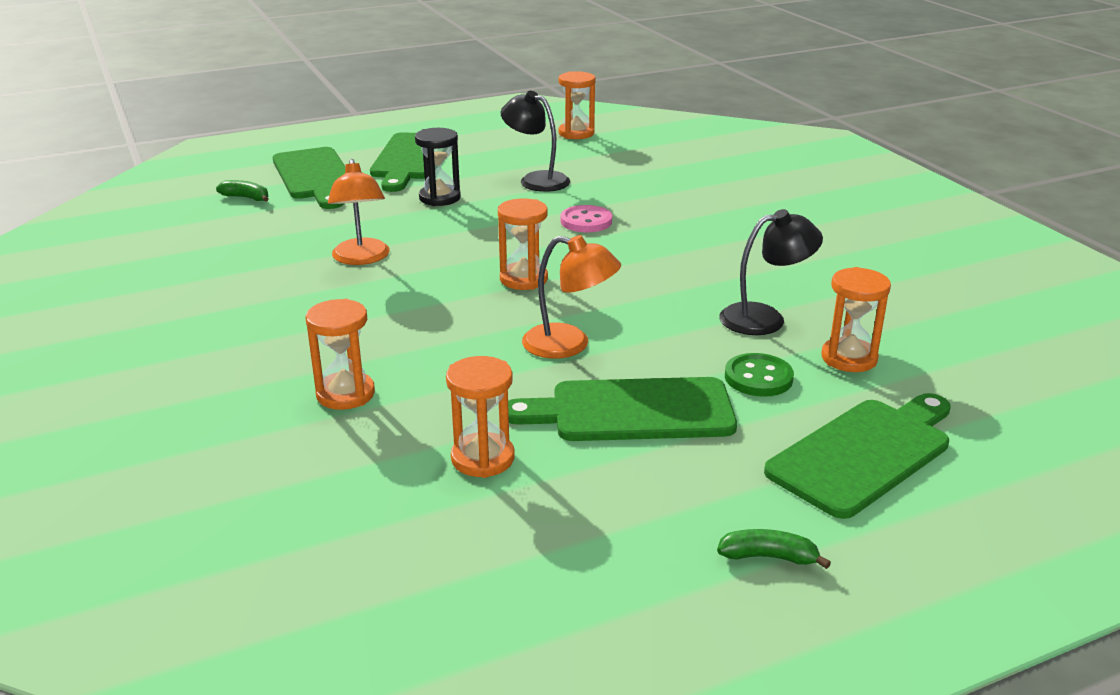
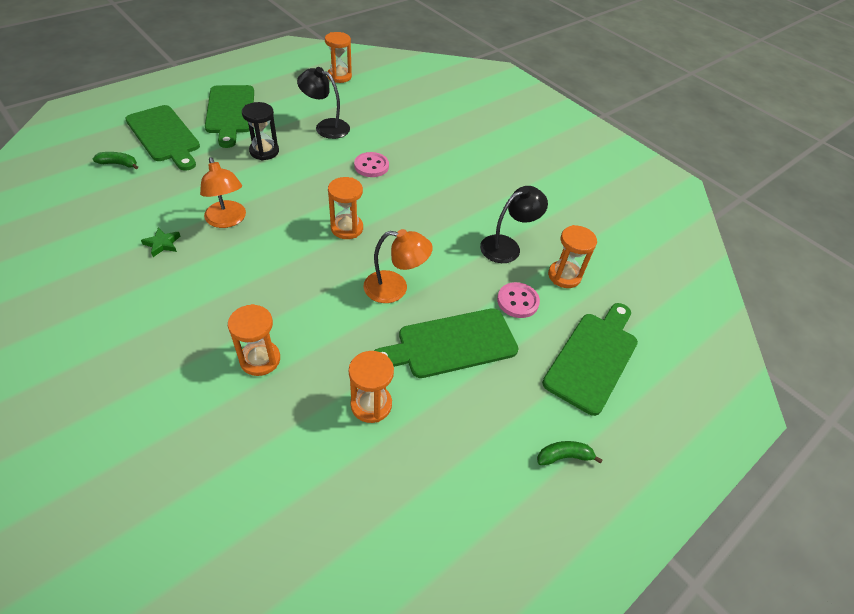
camera: 20 degrees left, 20 degrees up
green button [725,353,794,397] -> pink button [497,282,540,318]
none -> green star [141,228,180,257]

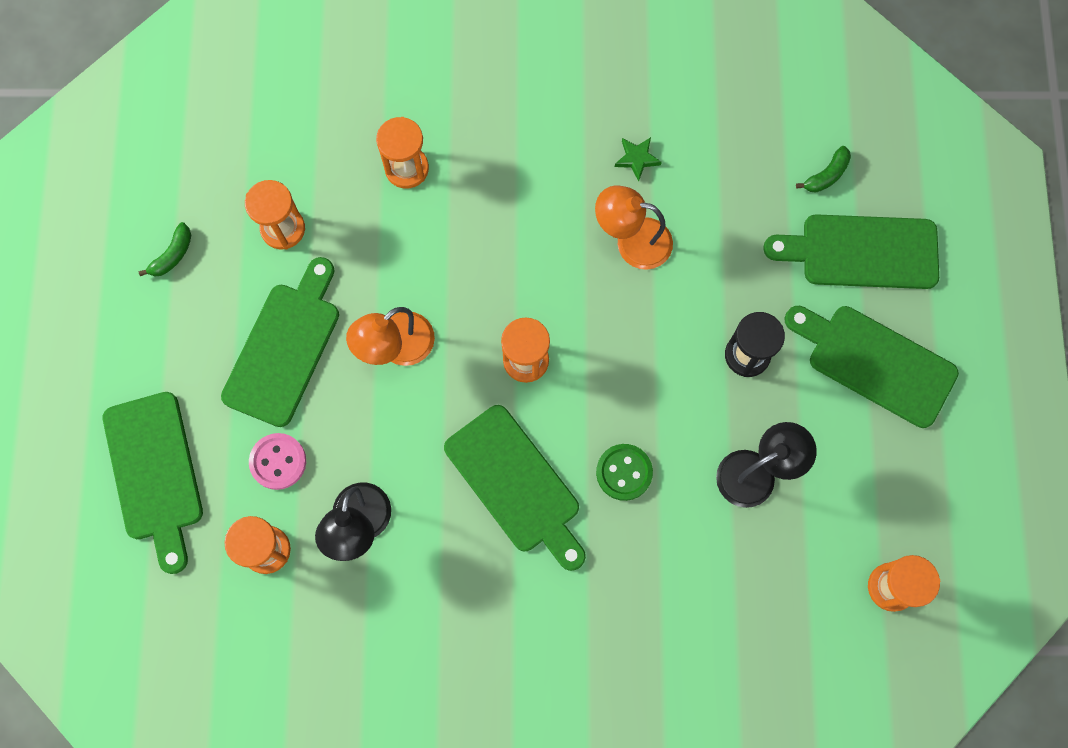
camera: 135 degrees right, 25 degrees up
pink button [354,152,389,177] -> green button [596,444,653,501]
green banana [537,441,603,465] -> green banana moved to [139,222,191,276]
none -> green cutting board [444,405,586,571]

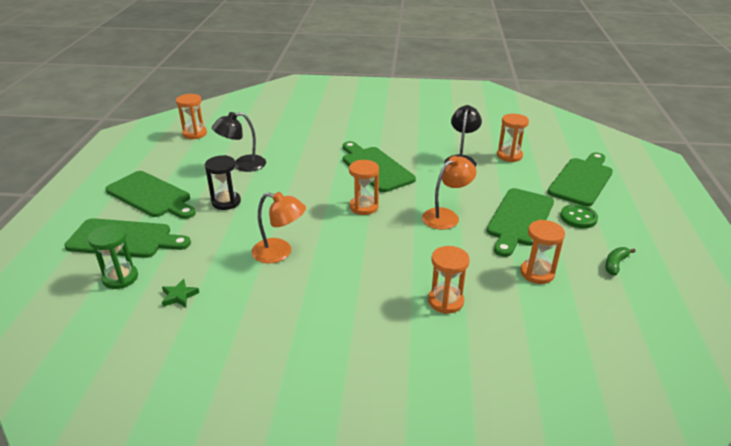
camera: 175 degrees left, 40 degrees down
green cutting board [103,392,203,574] -> green cutting board turned 45 degrees clockwise [547,152,613,206]
pink button [249,433,306,490] -> none
green button [596,444,653,501] -> green button moved to [560,204,598,228]
green star [615,137,662,181] -> green star moved to [162,279,199,307]
green banana [796,146,851,193] -> green hourglass [88,224,138,289]

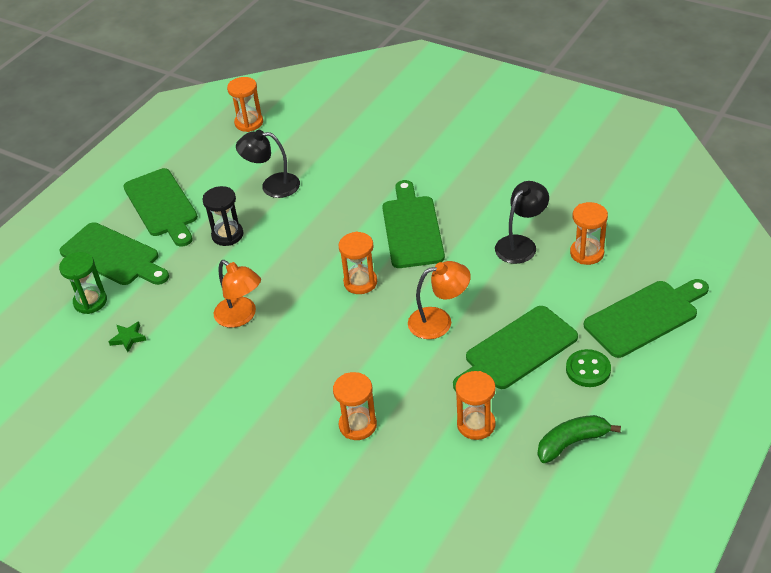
camera: 30 degrees right, 10 degrees up
green banana [605,247,636,275] -> green banana [538,415,621,463], size x1.52

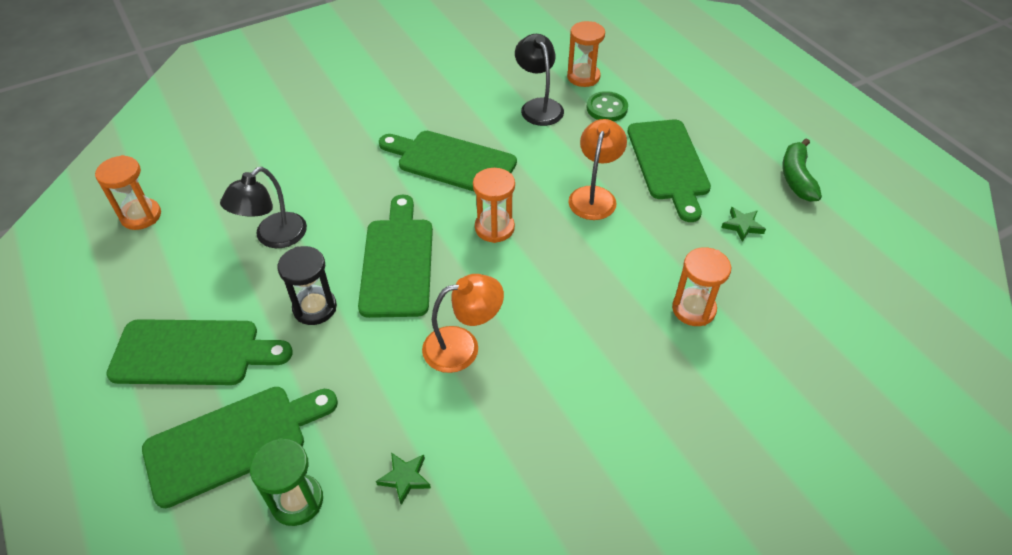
camera: 65 degrees left, 5 degrees up
orange hourglass [455,371,496,440] -> green star [721,207,766,242]
green button [566,349,611,387] -> green button moved to [586,91,628,121]
green cutting board [584,279,709,358] -> green cutting board moved to [358,195,433,318]

